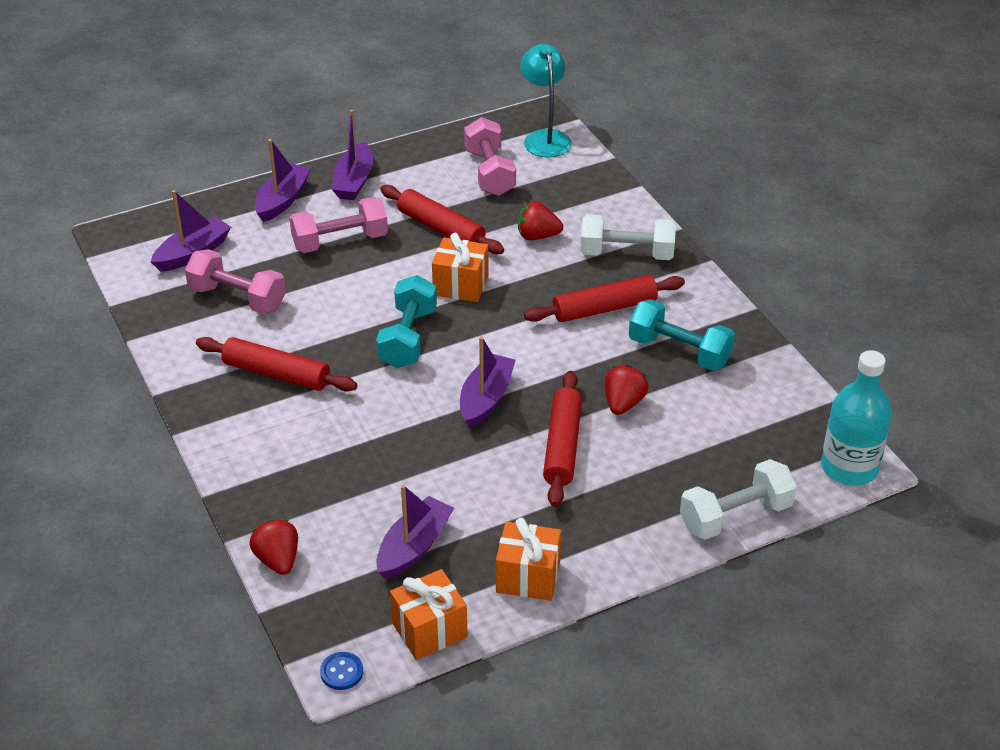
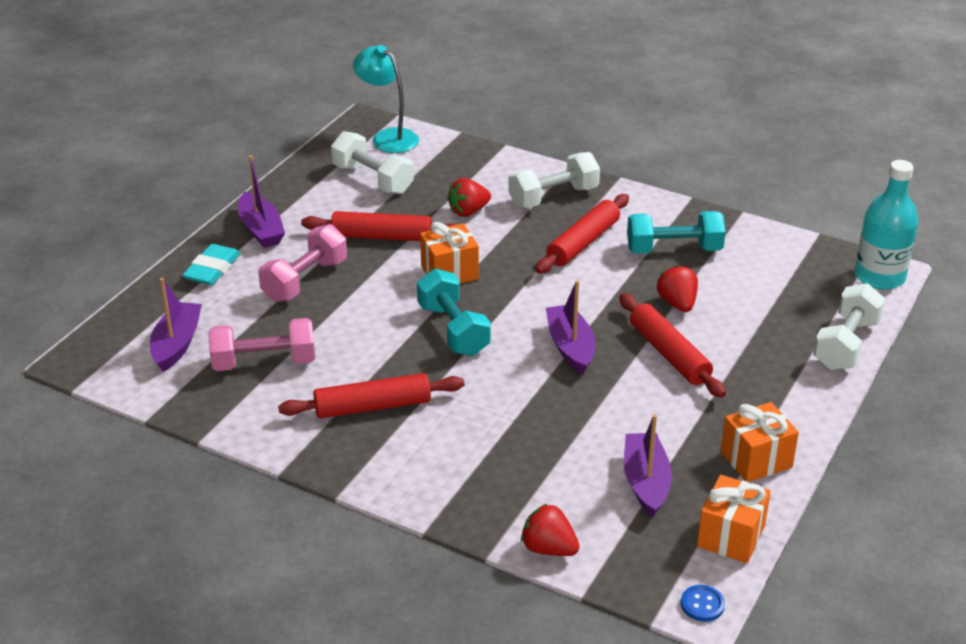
camera: 35 degrees left, 5 degrees down
purple boat [254,139,311,222] -> turquoise eraser [182,244,241,285]
pink dumbbell [464,117,516,196] -> white dumbbell [331,131,414,194]

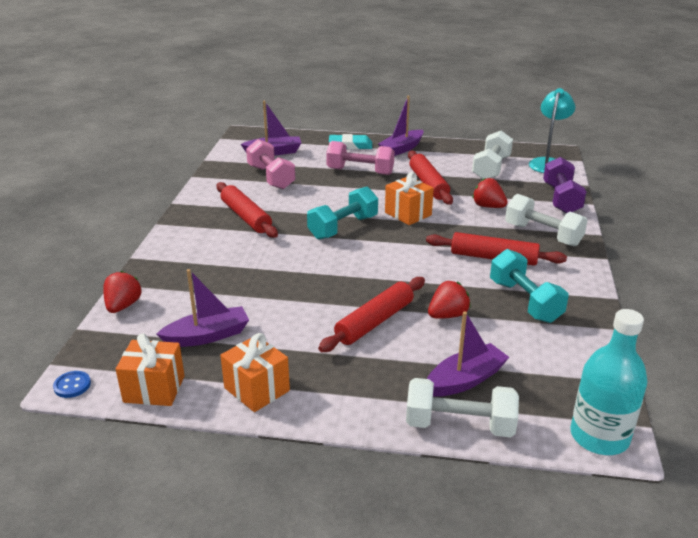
camera: 70 degrees right, 5 degrees down
purple boat [546,280,595,374] -> purple boat moved to [427,311,509,397]
none -> purple dumbbell [543,157,586,213]

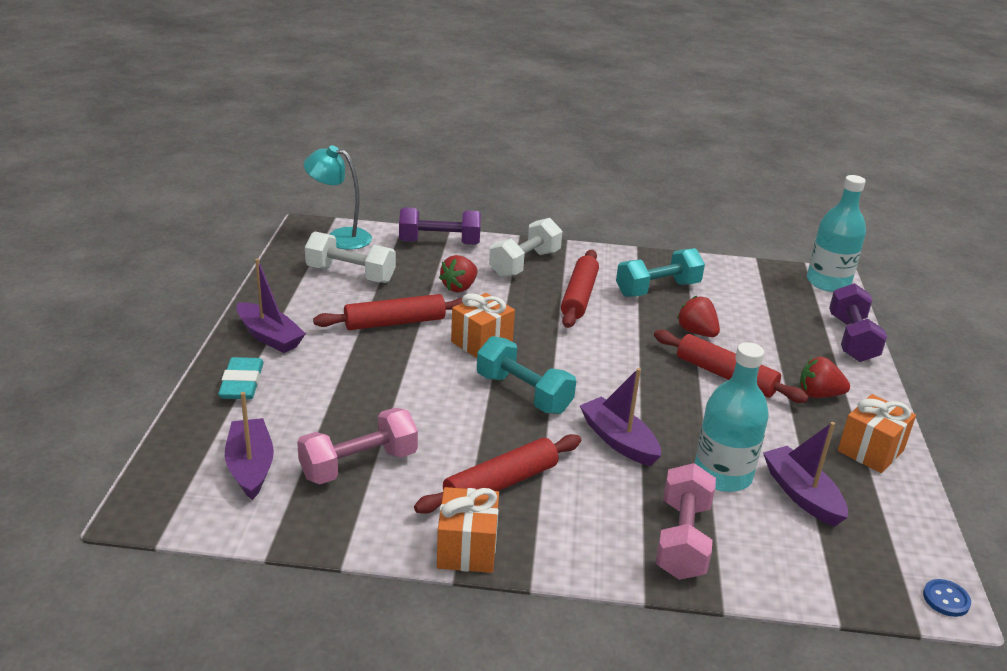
camera: 95 degrees left, 0 degrees up
red strawberry [103,271,142,313] -> red strawberry moved to [799,357,850,398]
orange gift [116,334,185,406] -> orange gift moved to [437,487,499,573]
pink dumbbell [326,141,394,175] -> pink dumbbell moved to [656,463,716,580]
white dumbbell [406,378,519,437] -> purple dumbbell [829,283,887,362]
purple boat [427,311,509,397] -> purple boat moved to [580,368,661,466]
none -> turquoise bottle [695,342,769,492]

